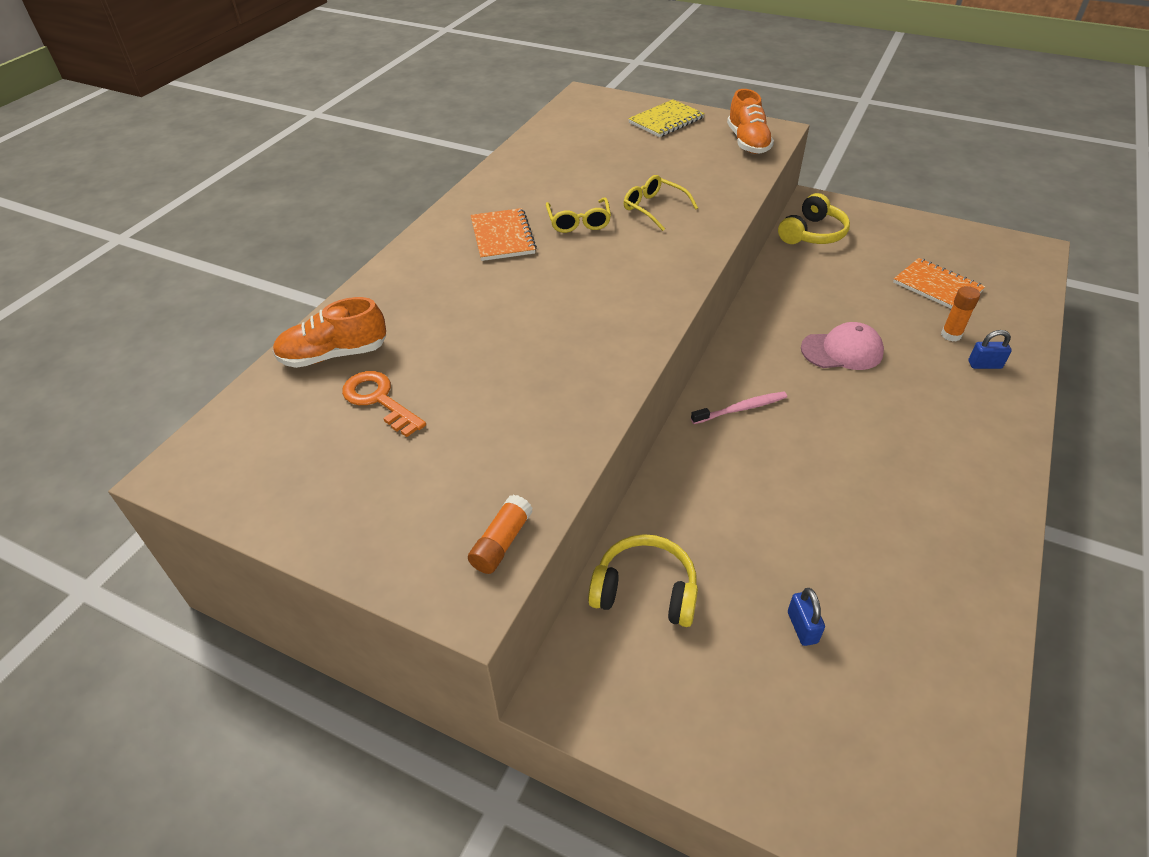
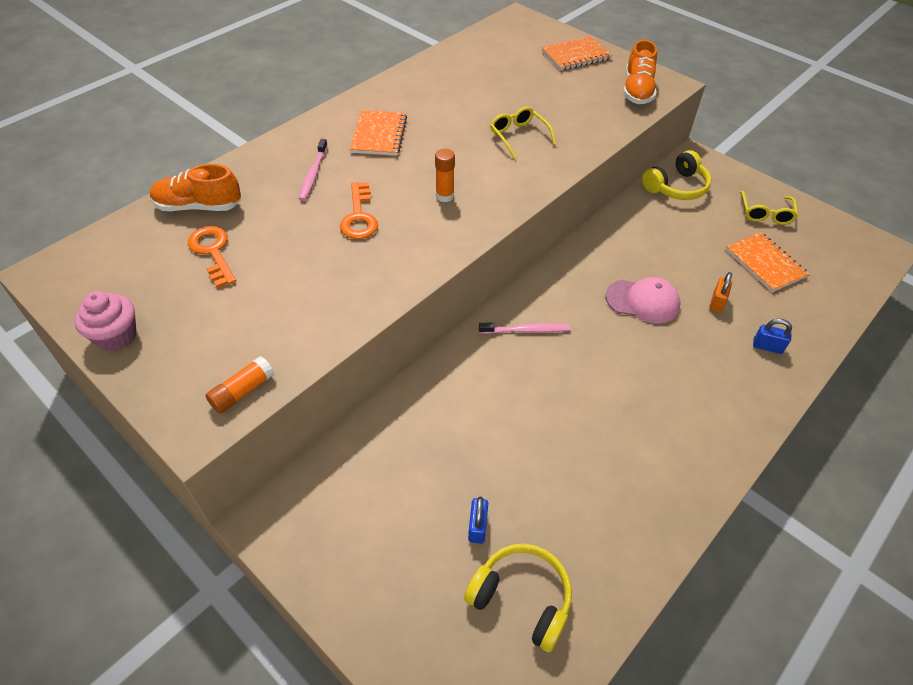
camera: 15 degrees right, 5 degrees up
yellow glasses [546,197,611,233] -> yellow glasses moved to [740,191,798,225]
yellow headphones [588,534,698,627] -> yellow headphones moved to [464,543,572,652]
yellow notebook [628,99,705,137] -> orange notebook [542,36,612,70]
orange glue stick [941,286,980,342] -> orange glue stick moved to [435,149,455,202]
none -> pink cupcake [74,291,137,351]
none -> pink toothbrush [299,139,328,201]
none -> orange key [340,182,378,239]
none -> orange padlock [709,272,732,313]

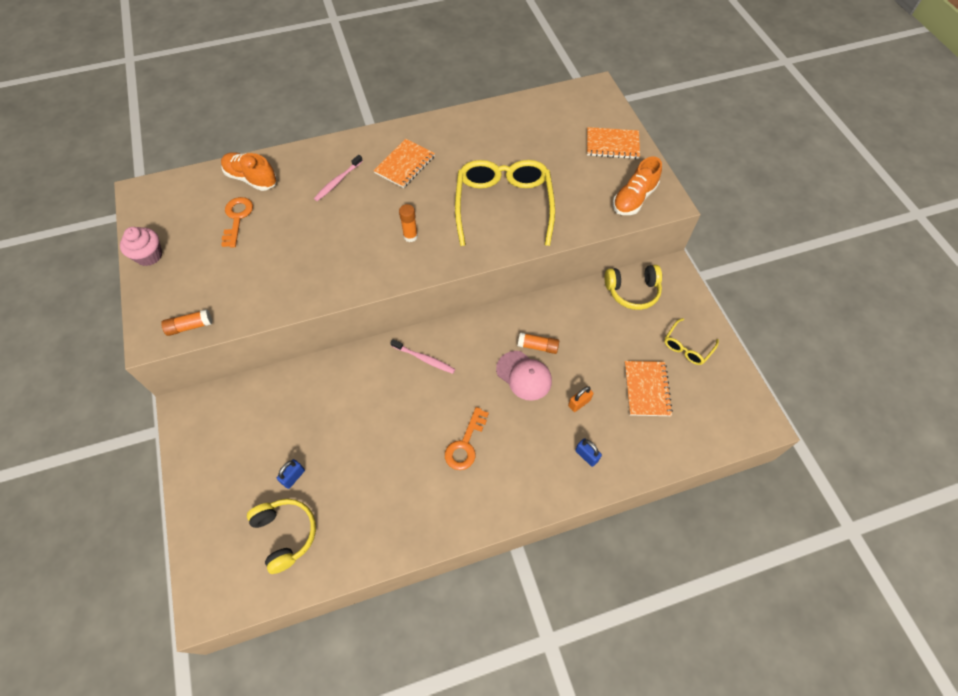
camera: 30 degrees right, 10 degrees up
orange key [340,182,378,239] -> orange key moved to [445,407,489,470]
yellow glasses [490,107,556,159] -> yellow glasses [455,160,555,246], size x2.09
none -> orange glue stick [518,332,559,354]

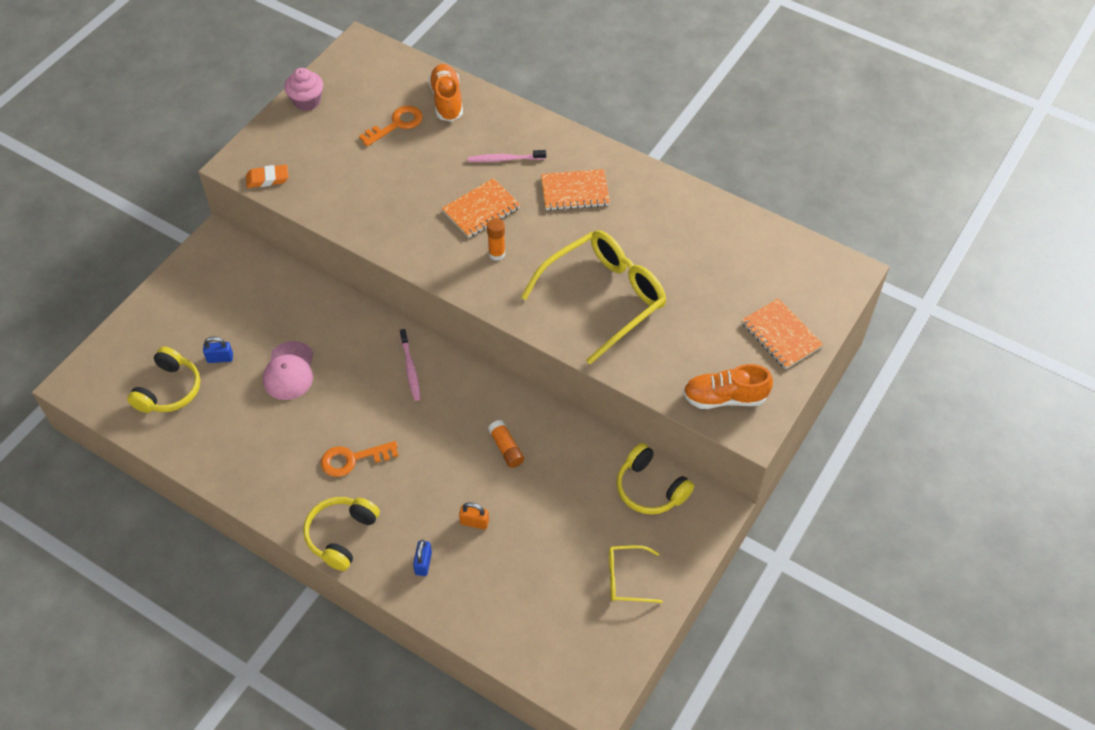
camera: 50 degrees right, 5 degrees down
orange glue stick [161,309,212,336] -> orange eraser [246,165,289,188]
pink cap [496,351,552,401] -> pink cap moved to [263,341,313,400]
orange notebook [624,361,673,416] -> orange notebook moved to [442,178,520,238]
none -> yellow headphones [303,497,380,571]

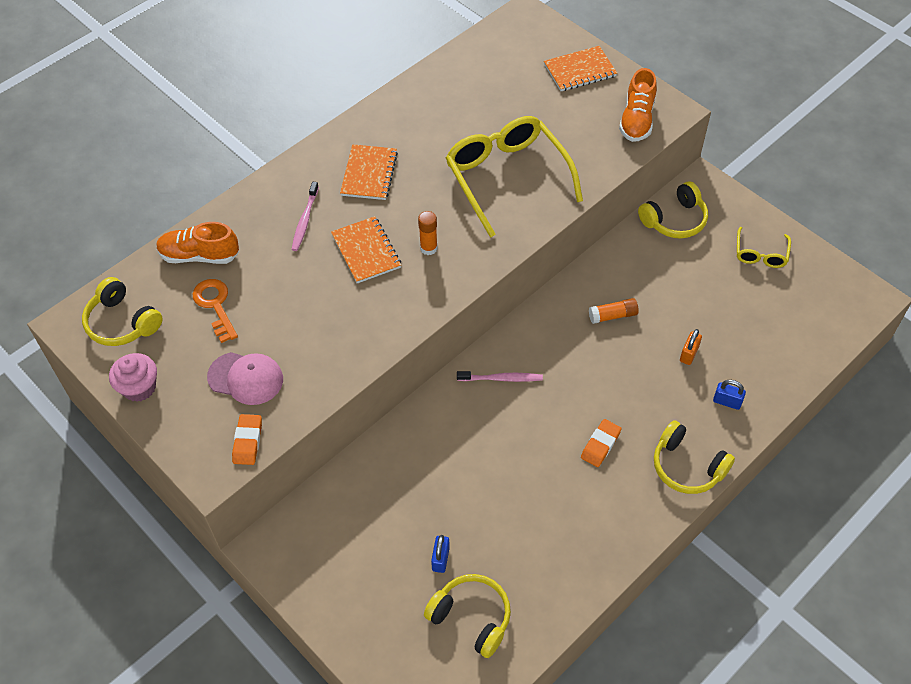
camera: 75 degrees left, 0 degrees up
pink cap [263,341,313,400] -> pink cap moved to [207,352,283,405]
orange key [321,441,399,477] -> orange eraser [581,419,622,467]
none -> yellow headphones [82,277,163,346]

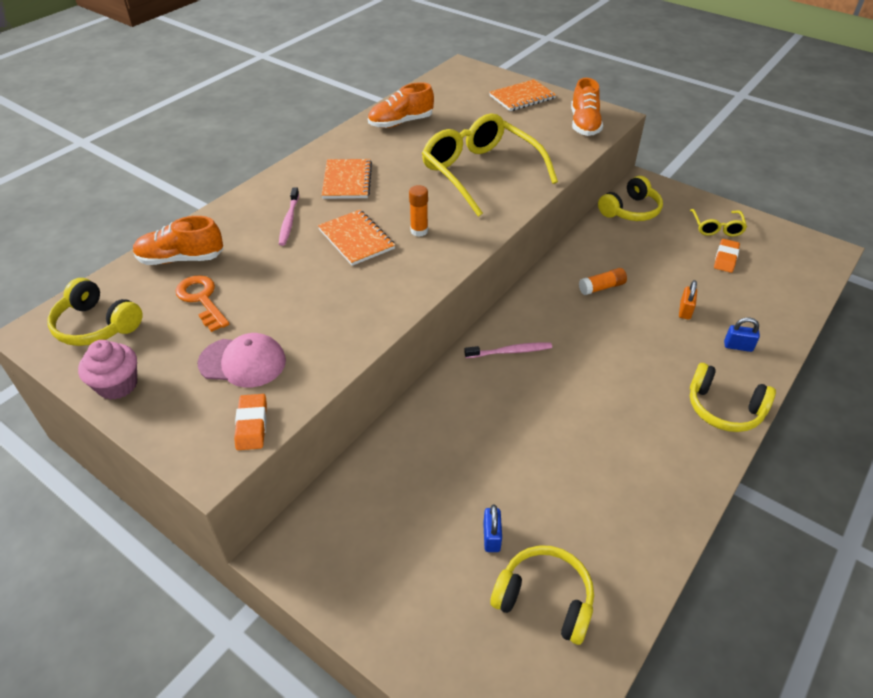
camera: 10 degrees left, 10 degrees down
orange eraser [581,419,622,467] -> orange eraser moved to [714,239,740,273]
none -> orange shoe [368,82,434,128]

